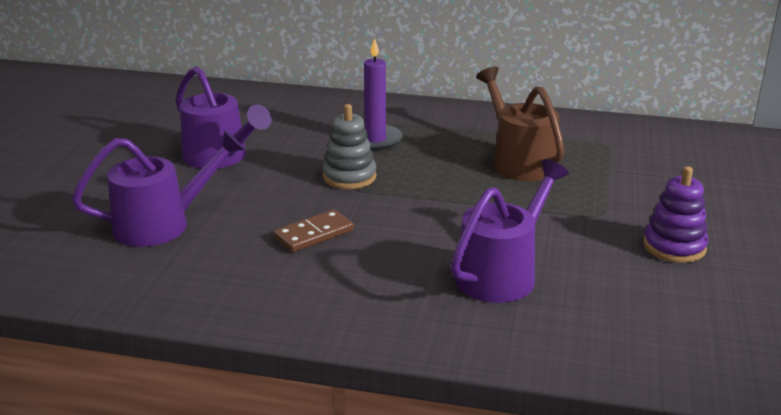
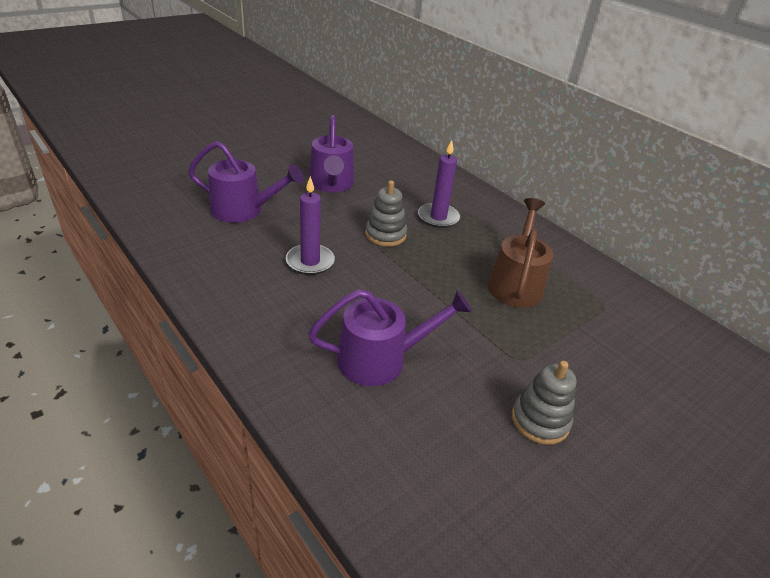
camera: 35 degrees right, 10 degrees up
brown domino [274,210,354,252] -> purple candle [286,176,335,275]
purple stacking toy [643,166,708,263] -> grey stacking toy [512,361,577,445]

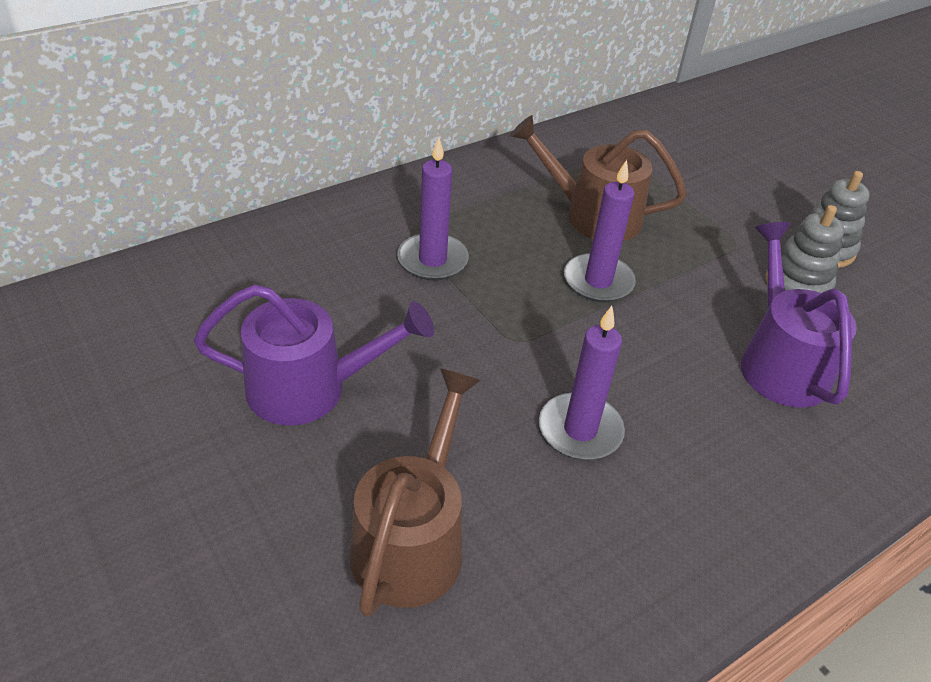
camera: 85 degrees left, 5 degrees up
purple watering can [188,141,304,223] -> brown watering can [350,368,481,617]
grey stacking toy [365,181,407,247] -> grey stacking toy moved to [765,205,844,293]
none -> purple candle [564,160,636,302]

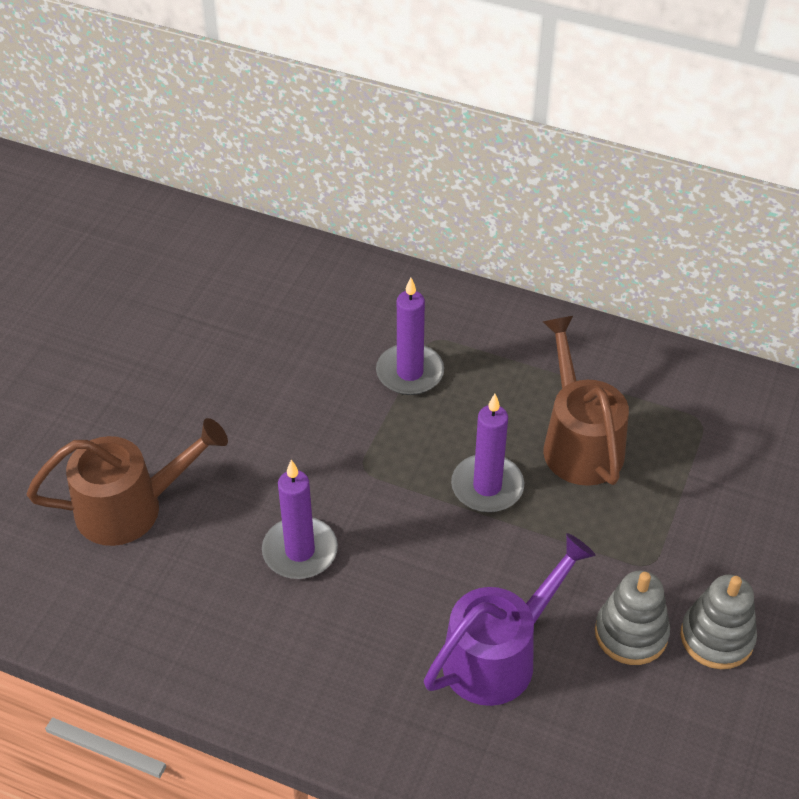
camera: 60 degrees right, 5 degrees up
purple watering can [194,284,434,426] -> none

